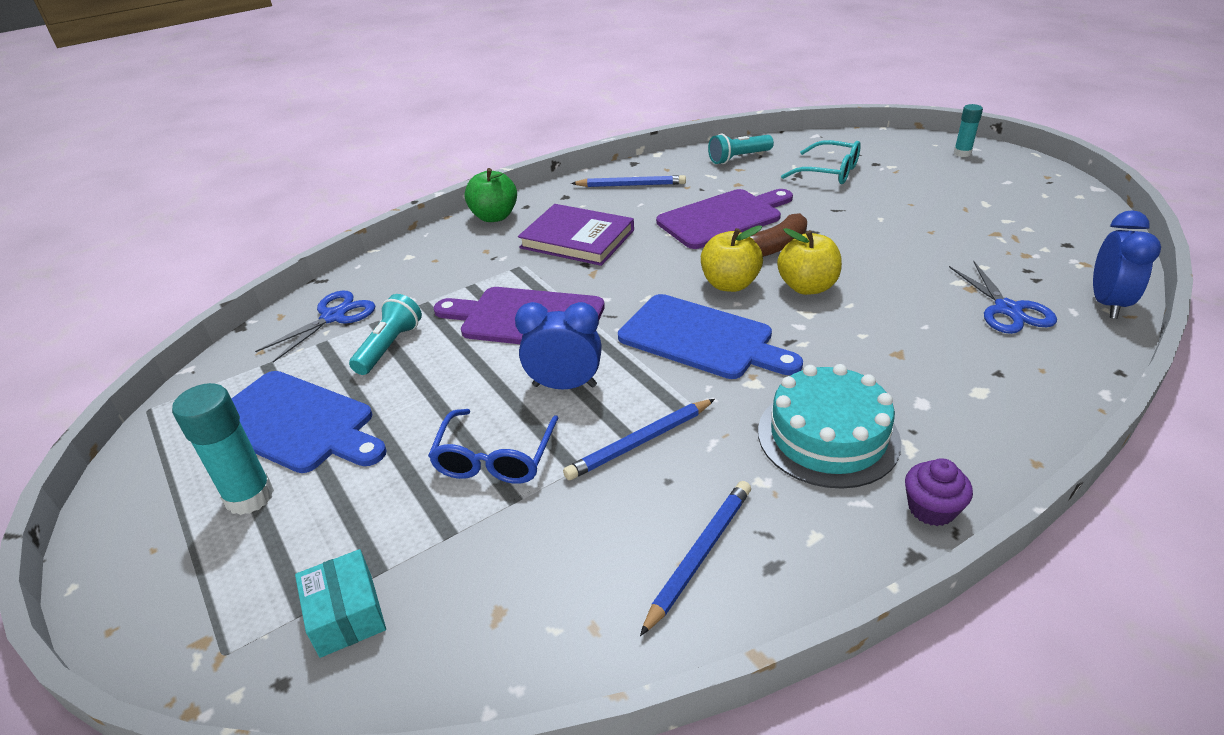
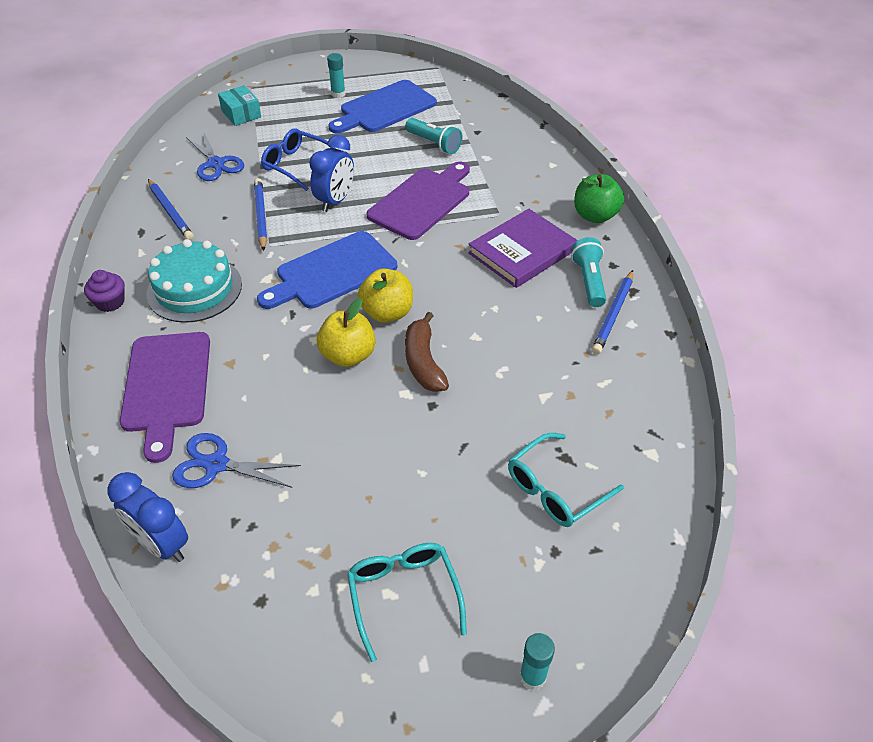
camera: 110 degrees right, 10 degrees up
turquoise glue stick [172,383,274,515] -> turquoise glue stick [327,53,346,98], size x0.61
blue scissors [255,291,375,362] -> blue scissors moved to [186,133,244,181]
turquoise box [295,549,386,658] -> turquoise box turned 60 degrees clockwise [218,85,261,126]
purple cutting board [656,189,793,249] -> purple cutting board moved to [120,332,210,463]
turquoise flashlight [708,134,774,164] -> turquoise flashlight moved to [571,237,606,307]
none -> turquoise glasses [347,543,467,662]

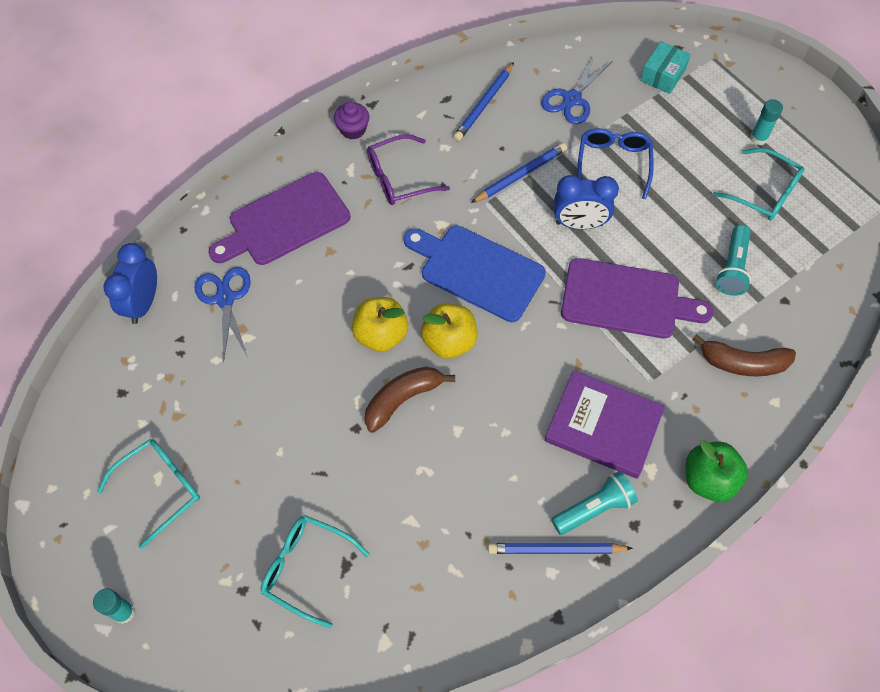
camera: 65 degrees right, 15 degrees up
turquoise cake [146,239,242,323] -> purple glasses [367,135,450,205]
blue cutting board [329,80,437,134] -> turquoise glasses [713,148,805,221]
none -> brown banana [693,334,796,376]

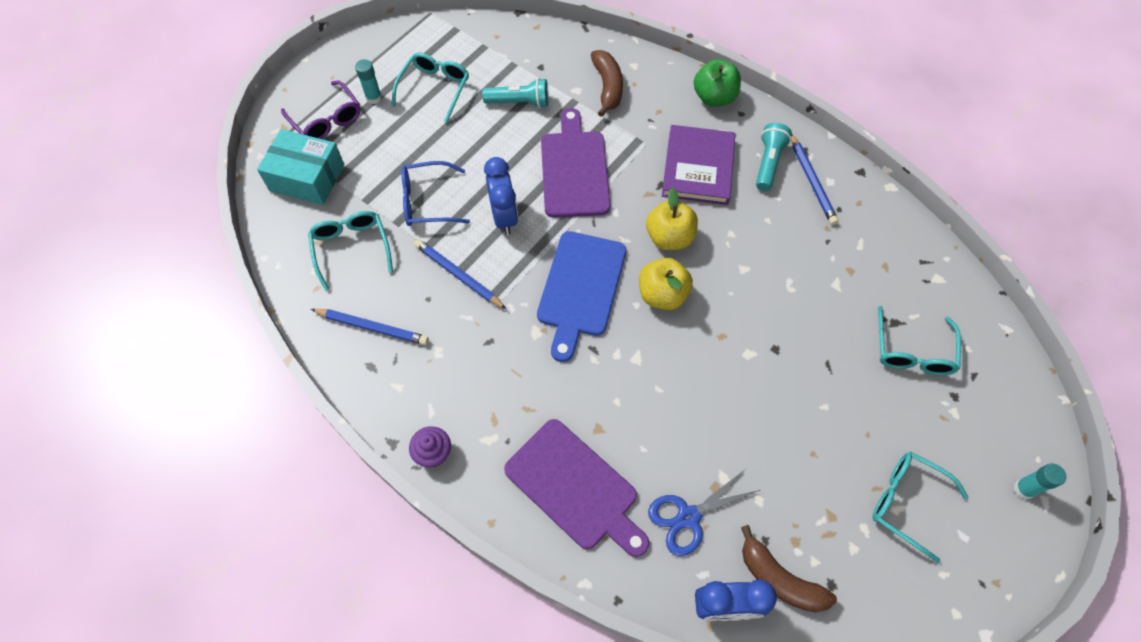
camera: 105 degrees left, 0 degrees up
yellow apple [352,297,408,352] -> yellow apple moved to [646,188,698,250]
brown banana [364,366,455,433] -> brown banana moved to [741,525,837,613]
purple glasses [367,135,450,205] -> purple glasses moved to [281,81,361,139]
blue scissors [541,53,612,124] -> turquoise glasses [308,211,393,291]
turquoise flashlight [551,471,638,535] -> turquoise flashlight turned 60 degrees clockwise [756,123,792,191]
turquoise box [640,41,691,94] -> turquoise box [257,129,344,205], size x1.55

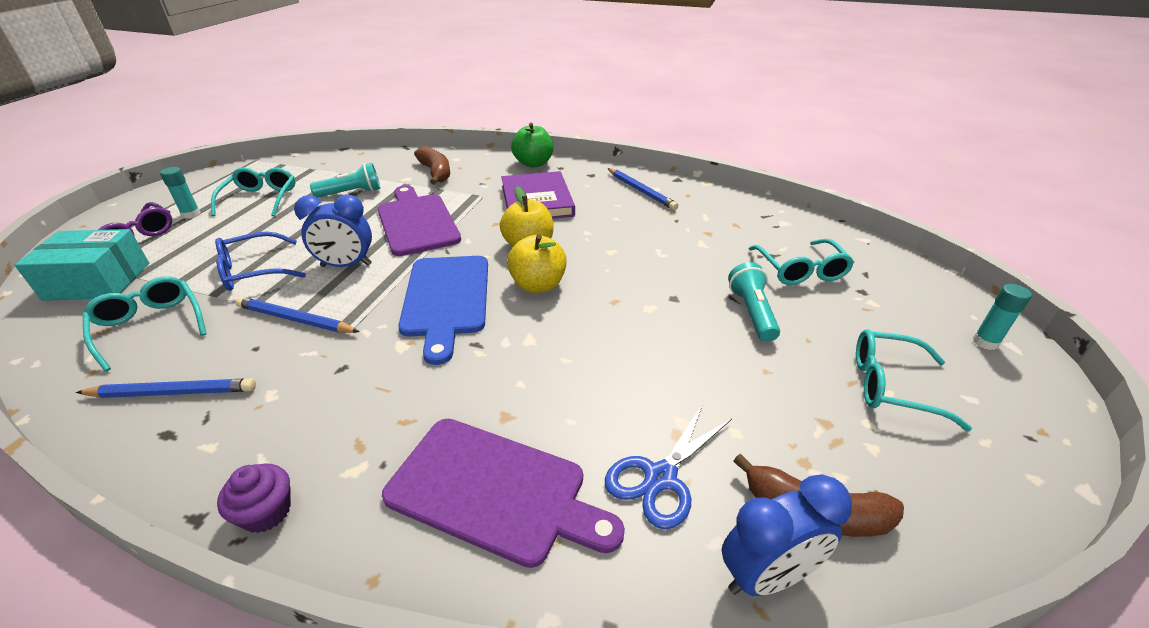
camera: 20 degrees left, 25 degrees down
blue clock [484,157,518,235] -> blue clock turned 120 degrees clockwise [294,194,372,267]
turquoise flashlight [756,123,792,191] -> turquoise flashlight moved to [728,262,780,342]

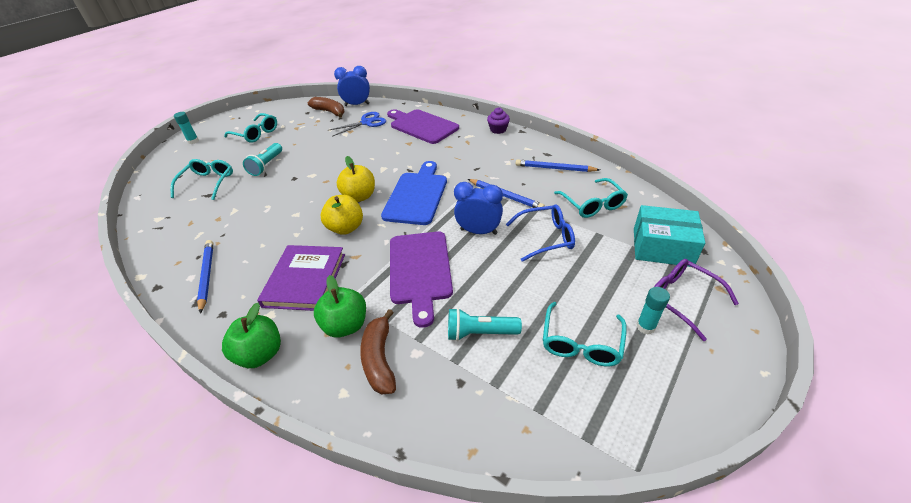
camera: 160 degrees left, 5 degrees up
none -> green apple [314,275,366,338]

